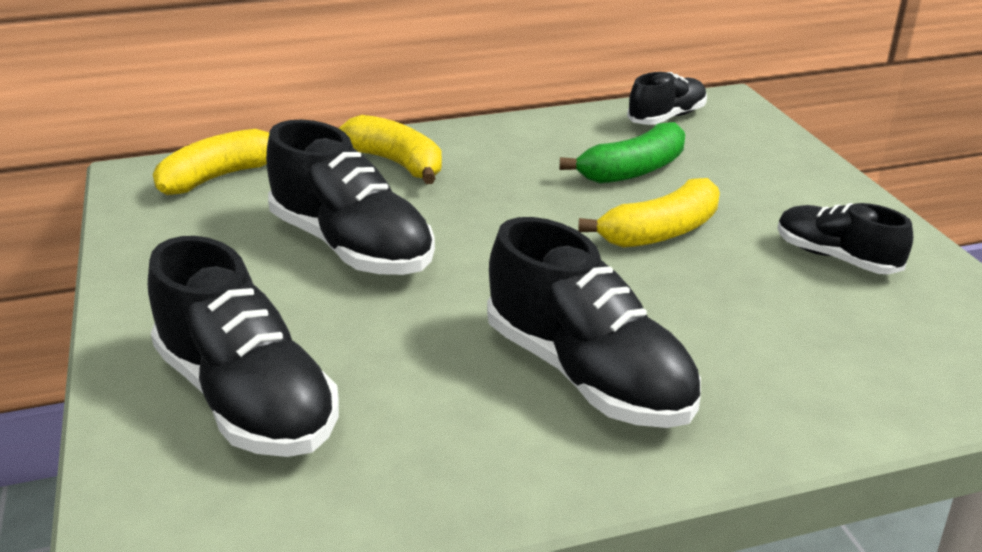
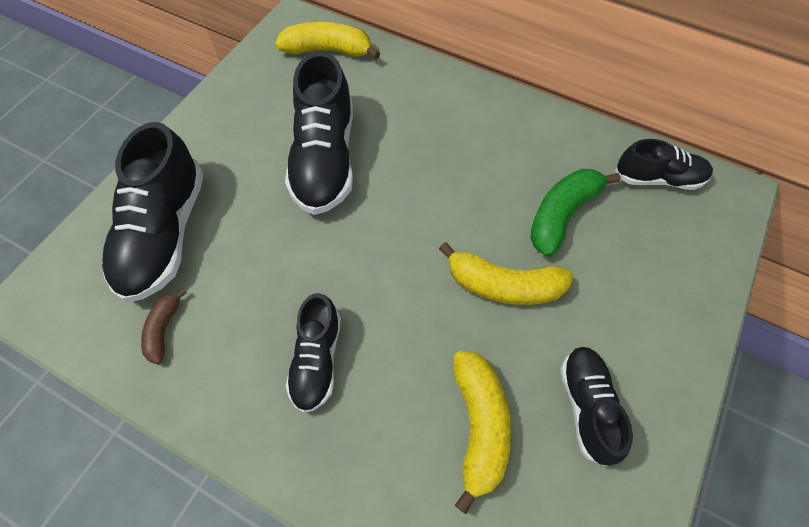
camera: 45 degrees right, 30 degrees up
yellow banana [339,115,442,184] -> yellow banana moved to [453,350,511,514]
black shoe [487,217,701,428] -> black shoe [286,293,341,413], size x0.59
green banana [560,122,685,183] -> green banana turned 120 degrees clockwise [530,169,620,257]
none -> brown banana [141,289,187,364]

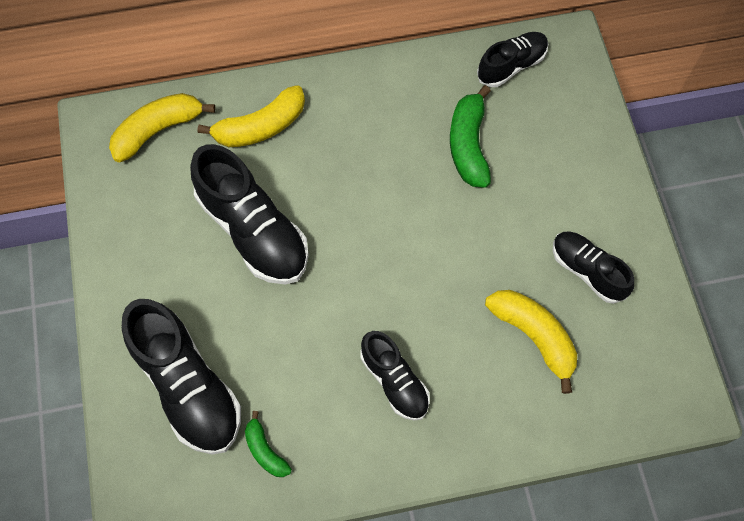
camera: 40 degrees left, 5 degrees up
brown banana [141,289,187,364] -> green banana [245,411,292,477]
yellow banana [439,242,573,305] -> yellow banana moved to [198,85,305,147]

